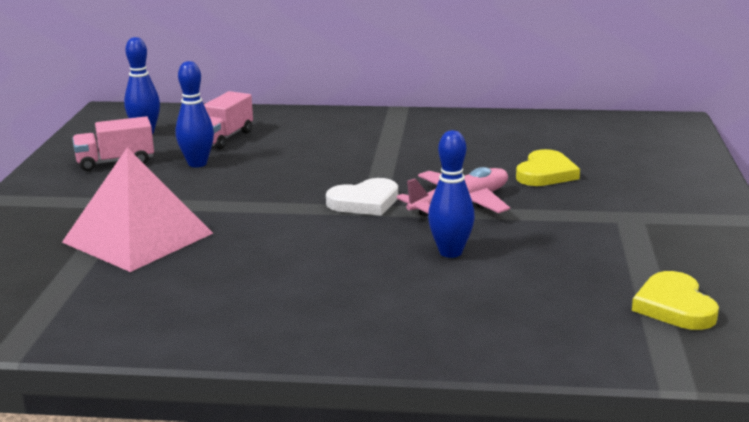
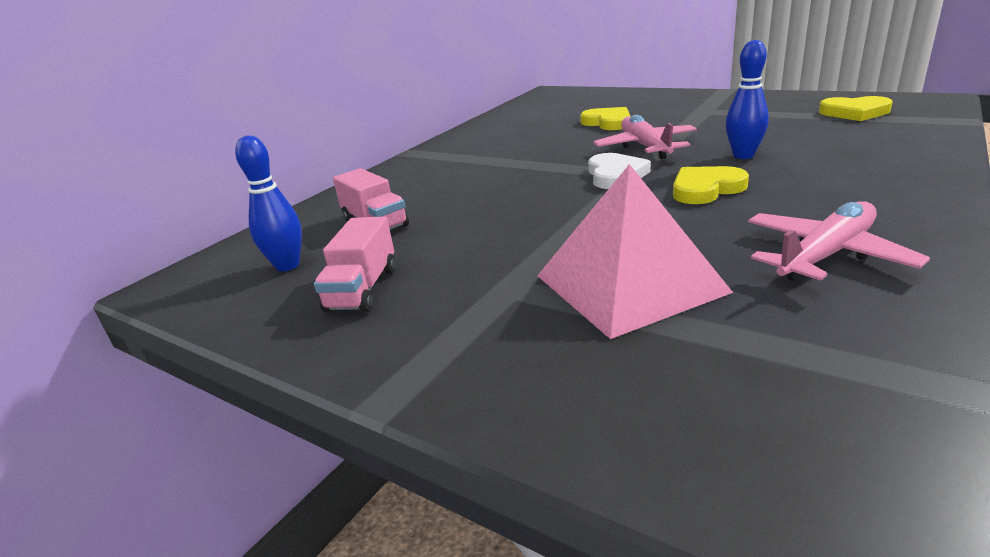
camera: 60 degrees left, 5 degrees up
blue bowling pin [176,61,214,167] -> none
none -> yellow heart [673,166,749,204]
none -> pink plane [748,201,930,281]

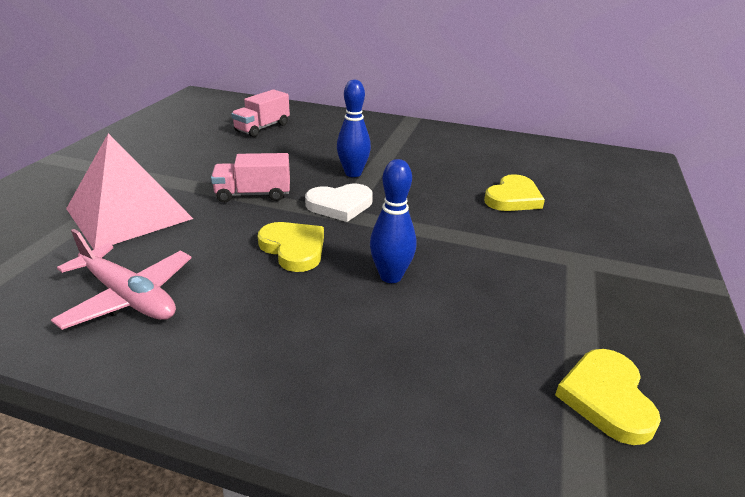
camera: 70 degrees right, 5 degrees up
blue bowling pin [235,135,302,272] -> blue bowling pin moved to [337,80,371,177]
pink truck [314,216,396,312] -> pink truck moved to [211,153,290,202]
pink plane [593,115,697,159] -> none

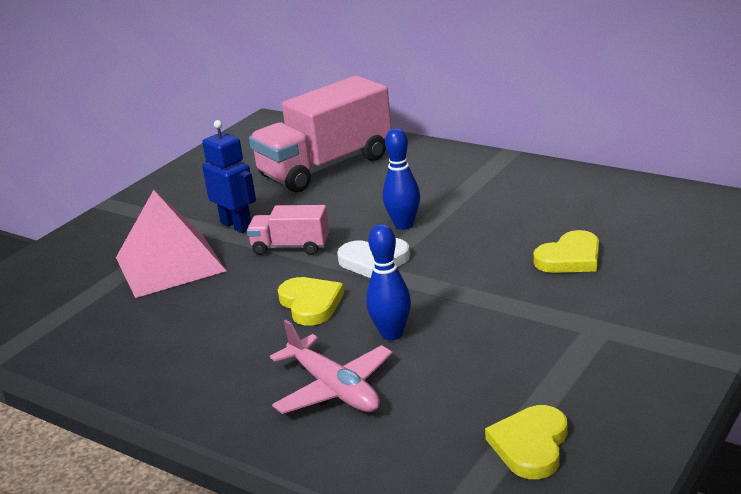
camera: 20 degrees right, 5 degrees down
pink plane [51,229,192,330] -> pink plane moved to [270,320,393,414]
pink truck [231,89,290,137] -> pink truck [249,75,392,192], size x2.04
none -> blue robot [202,120,256,233]

